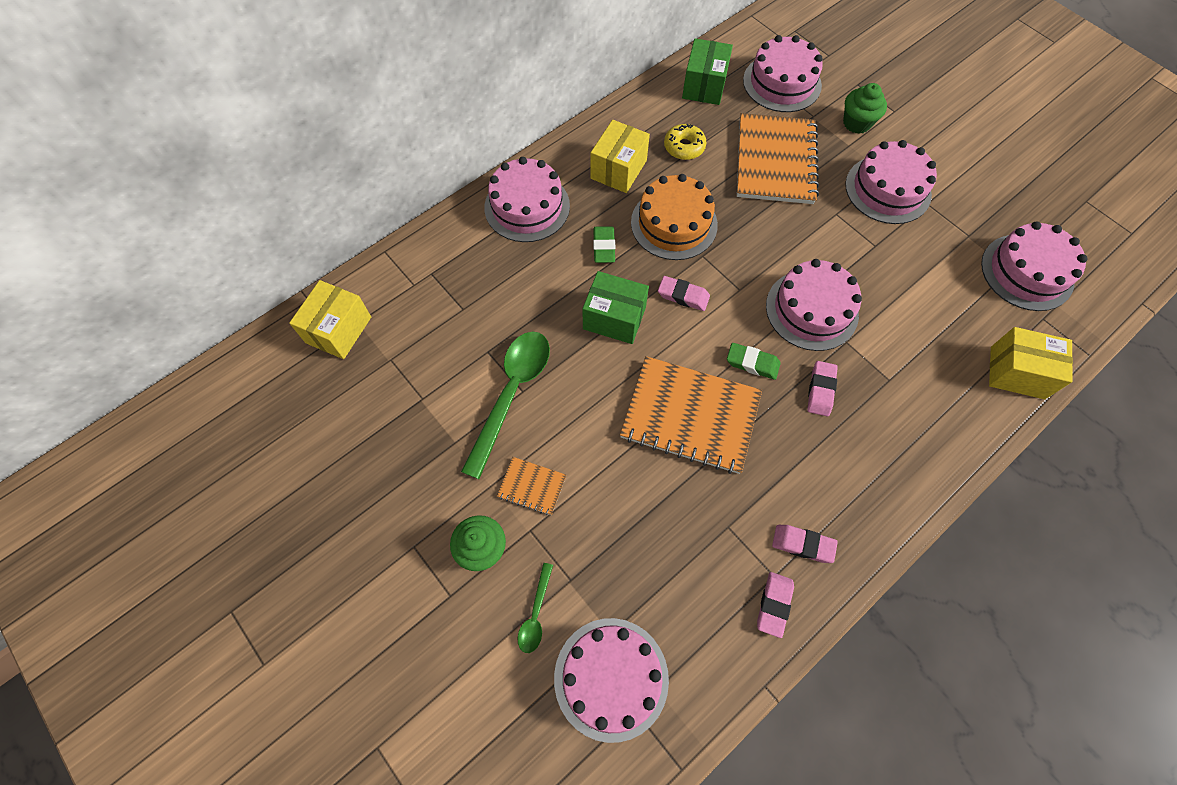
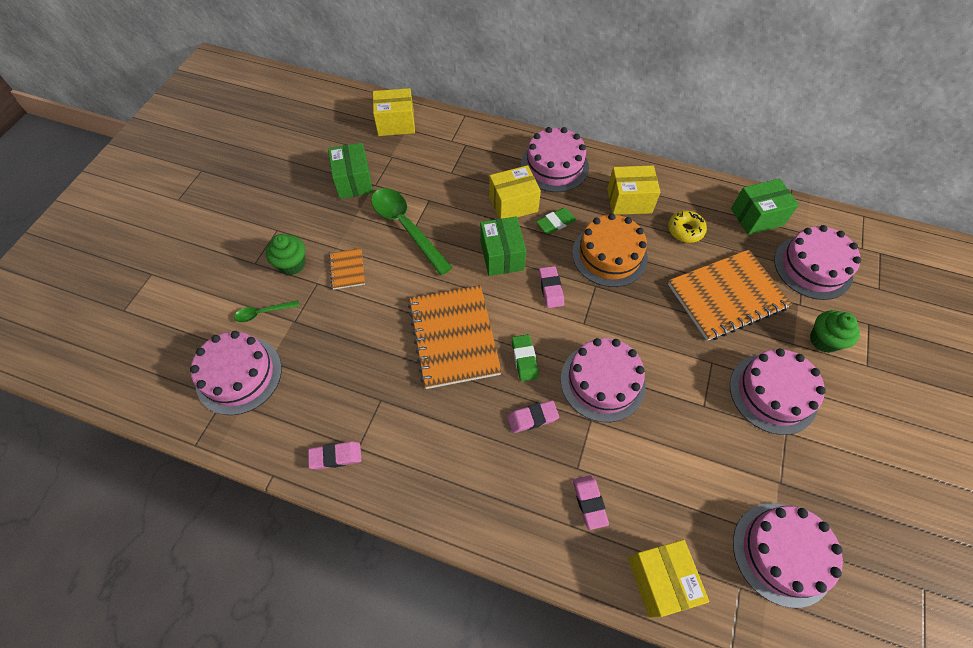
camera: 60 degrees right, 5 degrees down
green spoon [461,332,550,479] -> green spoon turned 120 degrees counterclockwise [371,188,453,275]
pink eraser [772,525,838,563] -> pink eraser moved to [573,475,609,530]
none -> green box [328,143,373,199]
none -> yellow box [489,165,541,219]

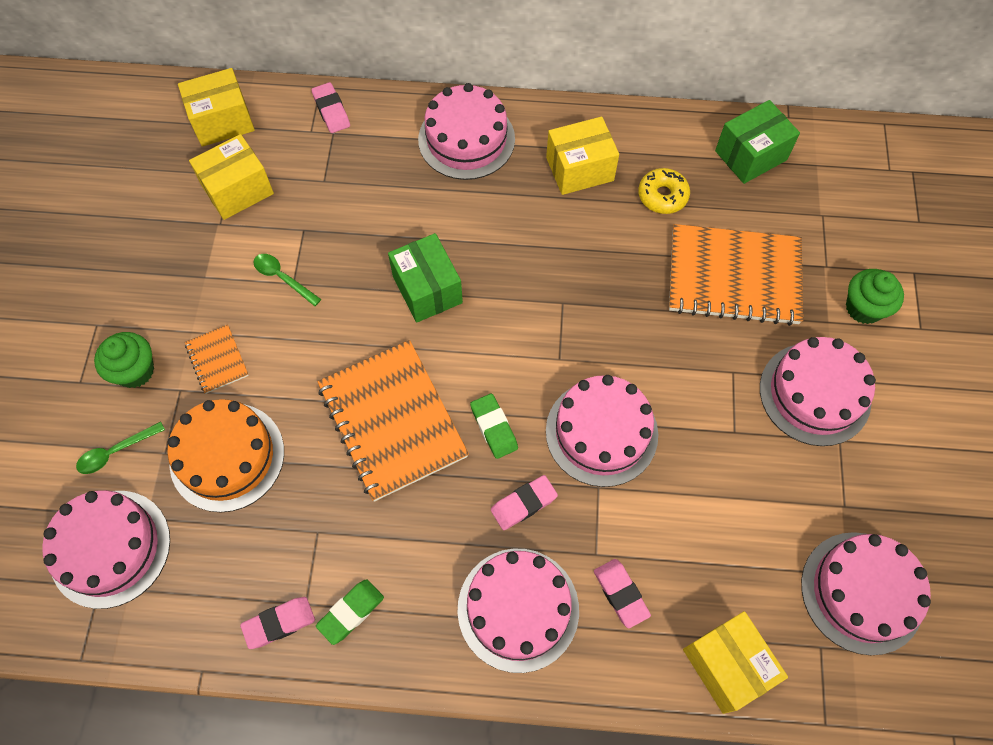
camera: 15 degrees left, 5 degrees up
green box [328,143,373,199] -> none
green spoon [371,188,453,275] -> green spoon [253,254,321,306], size x0.48
yellow box [489,165,541,219] -> yellow box moved to [189,134,274,220]
green eraser [536,208,576,234] -> green eraser moved to [316,579,384,645]
pink eraser [539,266,564,308] -> pink eraser moved to [311,82,350,133]
orange cake [572,213,648,287] -> orange cake moved to [168,399,284,512]
orange notebook [668,249,792,341] -> orange notebook turned 45 degrees clockwise [669,224,803,326]
pink cake [774,225,861,300] -> pink cake moved to [458,549,579,673]

